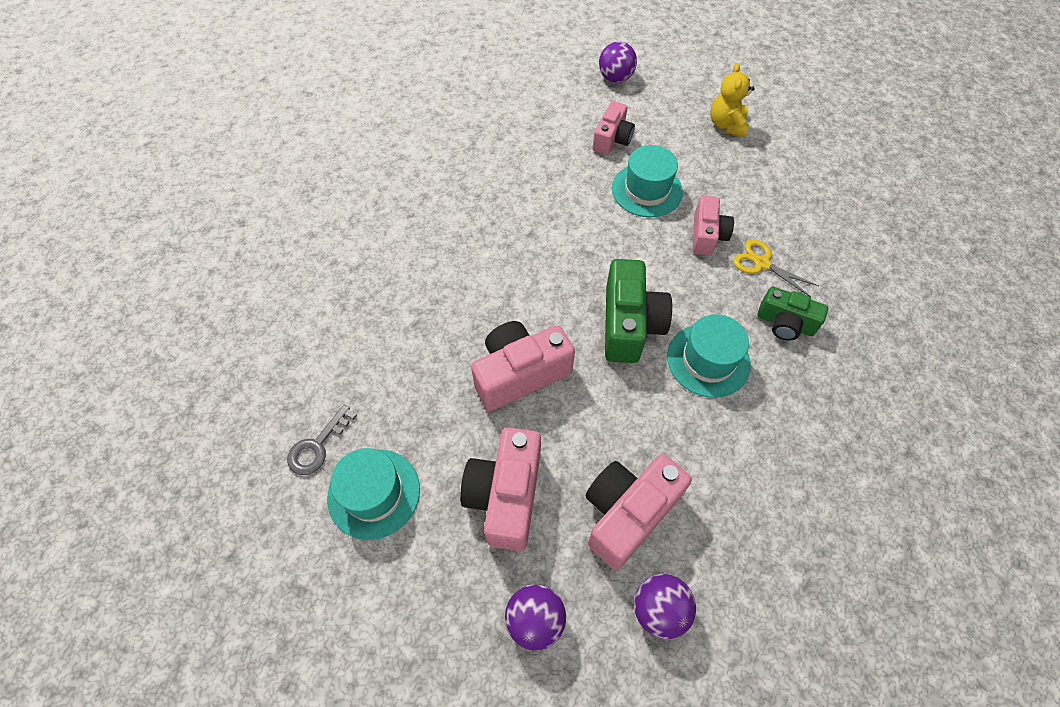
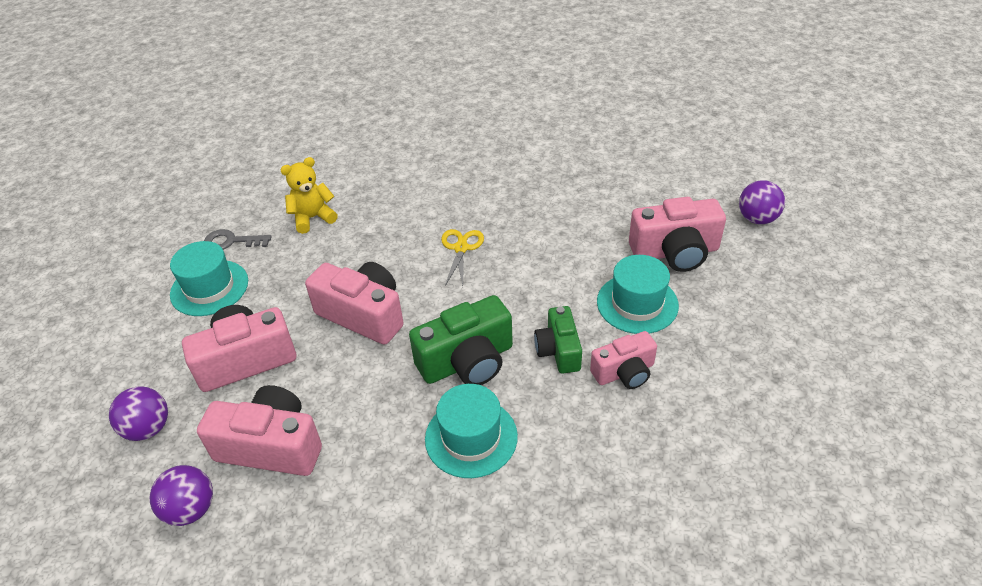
camera: 60 degrees right, 15 degrees down
pink camera [592,101,635,155] -> pink camera [629,197,726,272], size x1.58
yellow teddy bear [710,63,755,137] -> yellow teddy bear moved to [281,157,338,234]
yellow scissors [733,239,819,297] -> yellow scissors moved to [441,229,484,286]
green camera [758,287,828,341] -> green camera moved to [534,306,582,374]

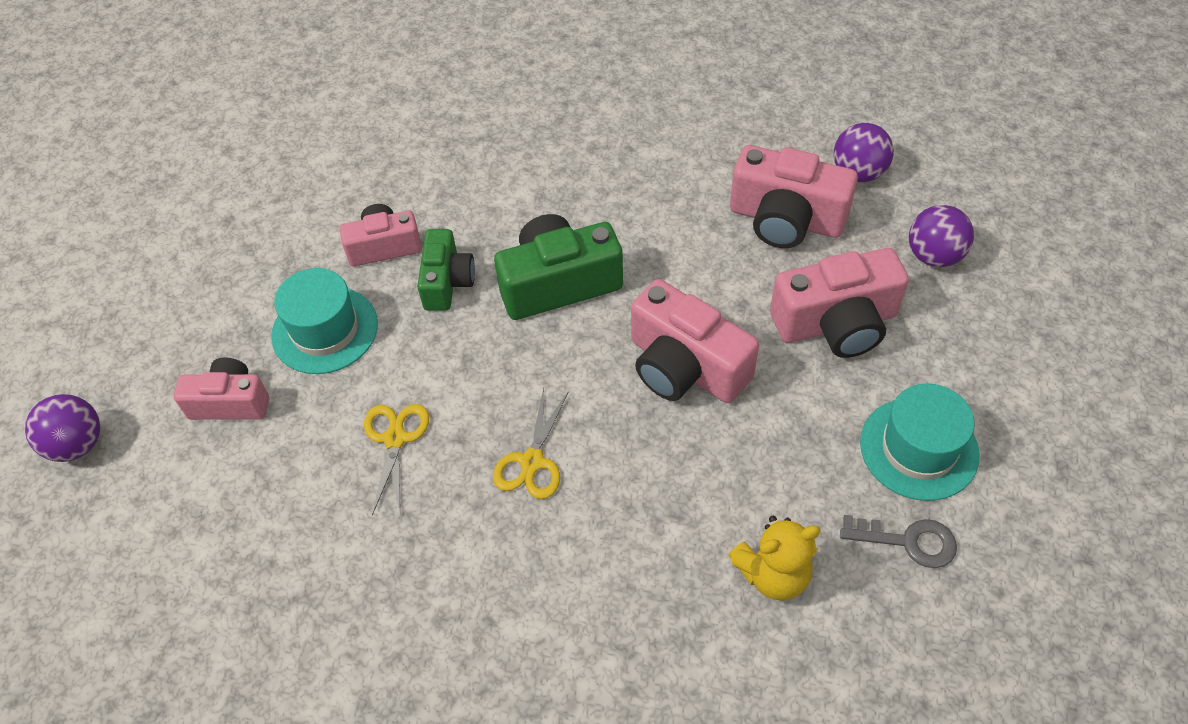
camera: 170 degrees left, 10 degrees up
turquoise hat [425,384,518,478] -> none
pink camera [629,197,726,272] -> pink camera [174,357,269,420], size x0.63
none -> yellow scissors [364,404,429,515]

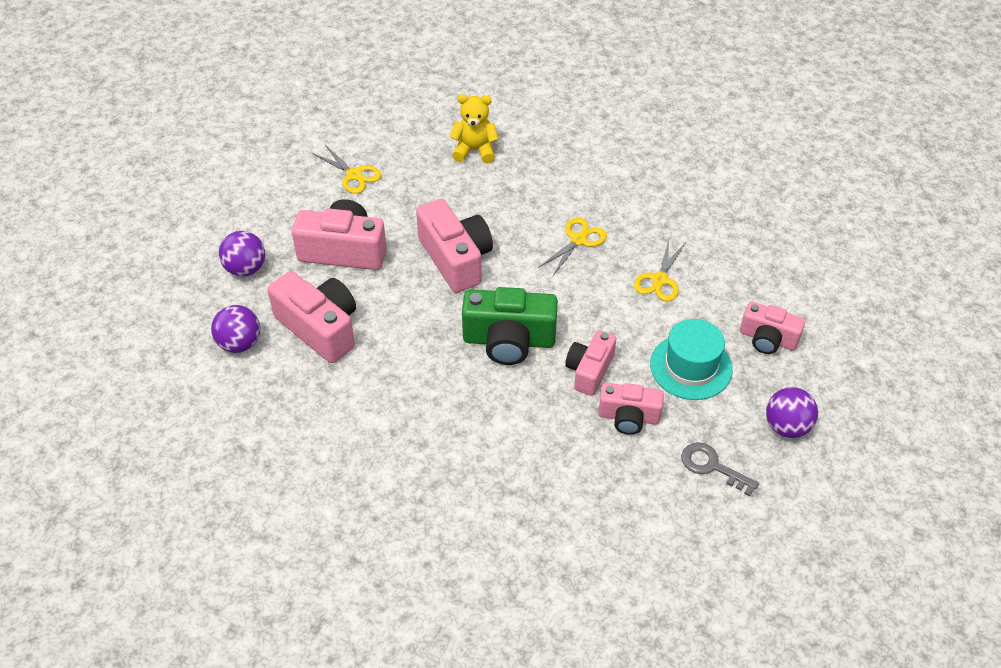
camera: 160 degrees left, 5 degrees down
purple ball [25,394,100,462] -> purple ball moved to [766,387,818,438]
green camera [417,229,475,311] -> pink camera [565,330,616,396]
grey key [840,515,957,568] -> grey key moved to [681,442,759,497]
turquoise hat [860,384,980,501] -> yellow scissors [314,145,382,194]

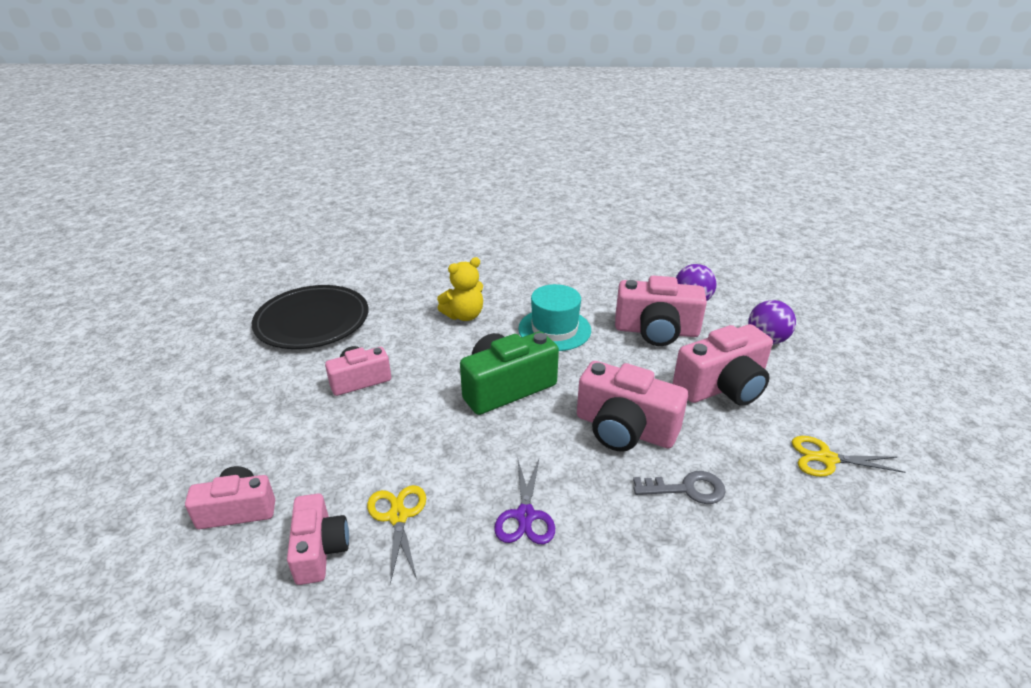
camera: 145 degrees right, 15 degrees down
yellow teddy bear [450,94,499,164] -> yellow teddy bear moved to [437,257,483,321]
yellow scissors [538,217,607,276] -> purple scissors [494,459,555,544]
pink camera [565,330,616,396] -> pink camera moved to [287,494,349,585]
turquoise hat [650,319,733,400] -> turquoise hat moved to [518,284,591,351]
grey key [681,442,759,497] -> grey key moved to [633,471,726,504]
purple ball [766,387,818,438] -> none
none -> black plate [252,285,368,349]

